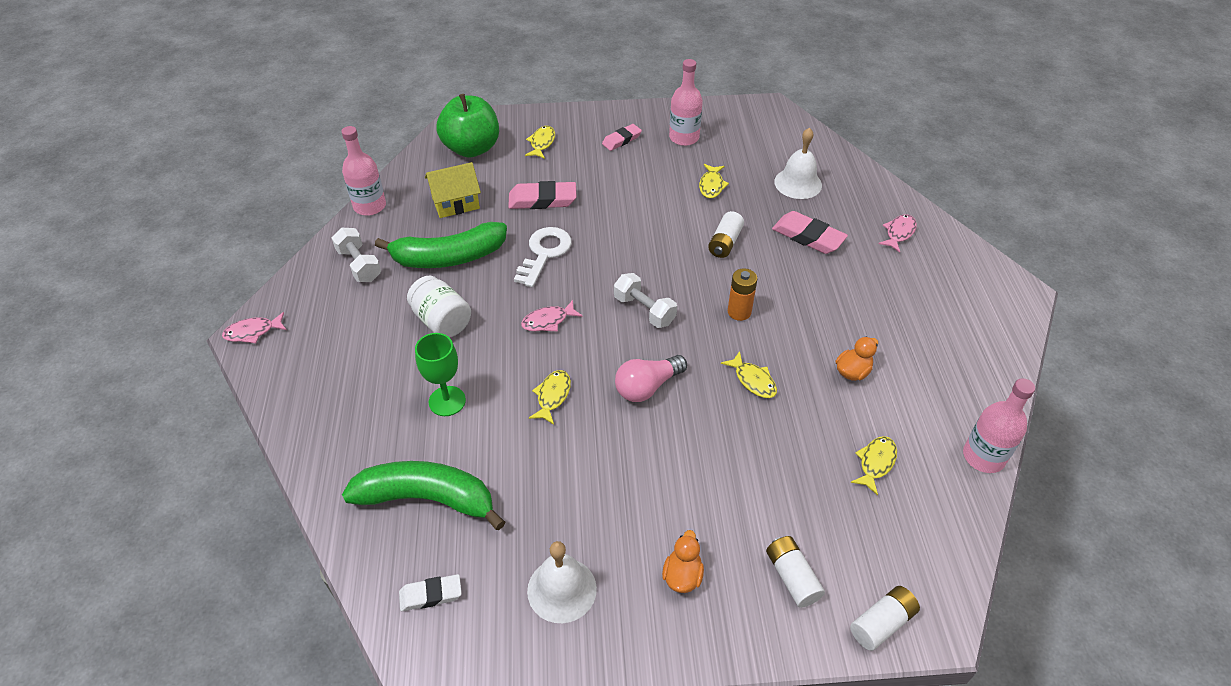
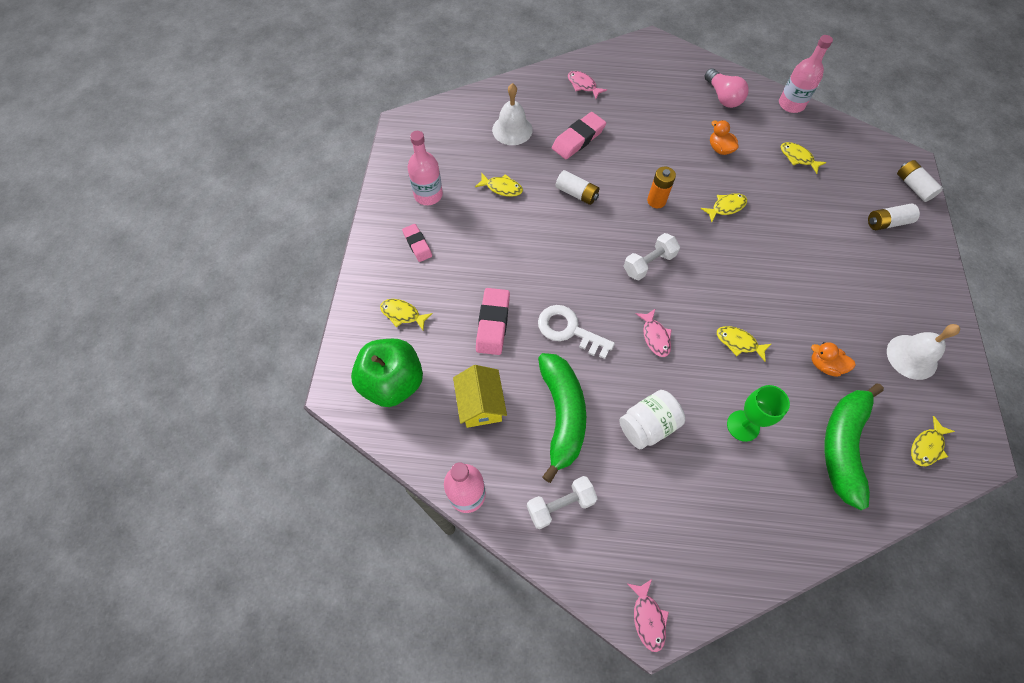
camera: 80 degrees left, 15 degrees up
white eraser [399,574,462,611] -> yellow fish [911,416,955,466]
pink light bulb [615,355,687,402] -> pink light bulb moved to [705,68,749,108]
orange duck [662,530,704,593] -> orange duck moved to [811,342,856,377]

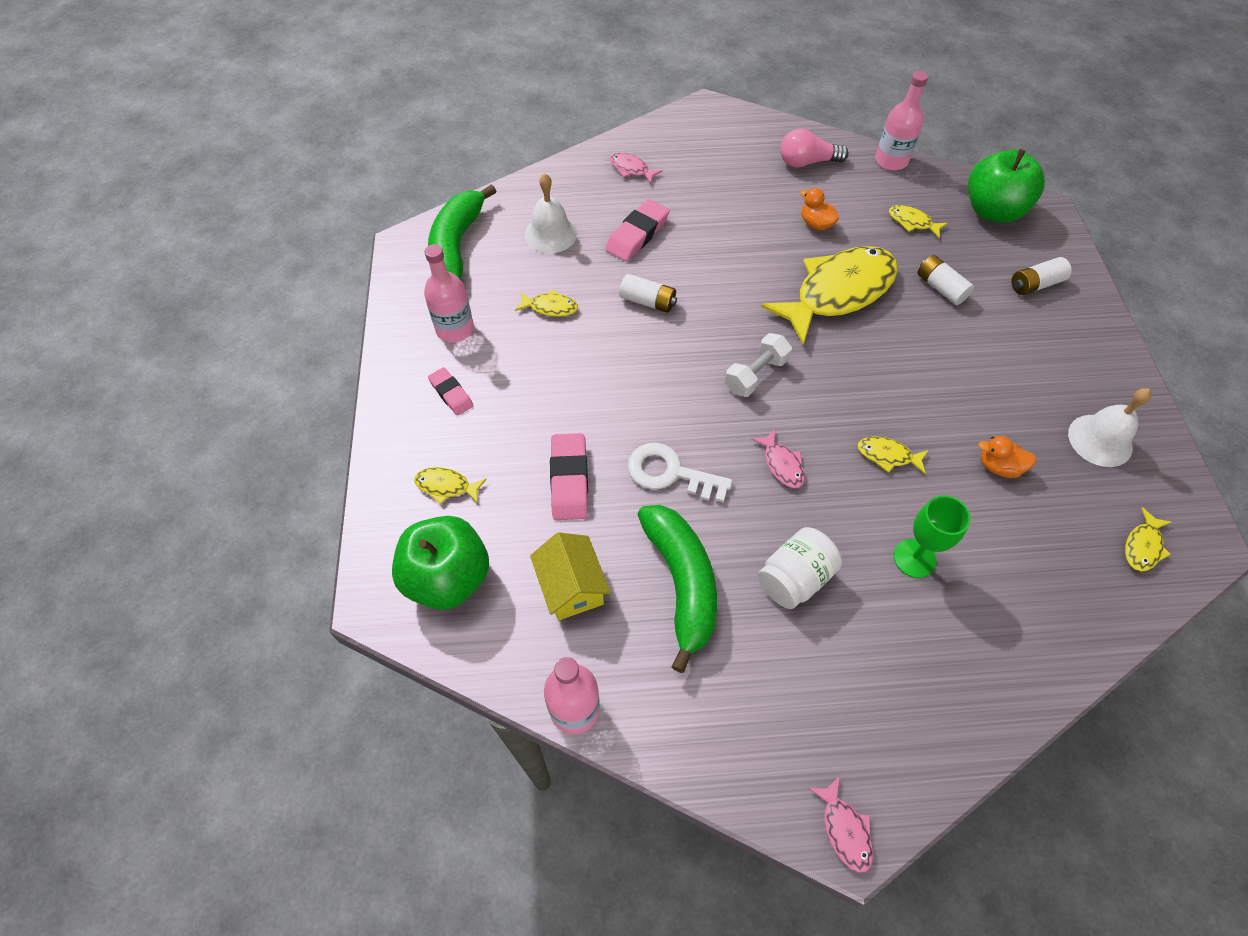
camera: 10 degrees left, 5 degrees down
white dumbbell [527,476,598,529] -> none
orange battery [647,167,676,208] -> none
yellow fish [701,193,747,222] -> yellow fish [761,246,898,345], size x2.44
pink light bulb [705,68,749,108] -> pink light bulb turned 120 degrees clockwise [780,128,849,168]
green banana [825,383,884,510] -> green banana moved to [428,184,496,280]
white battery [897,160,943,202] -> white battery moved to [917,255,974,305]
none -> green apple [968,149,1045,223]

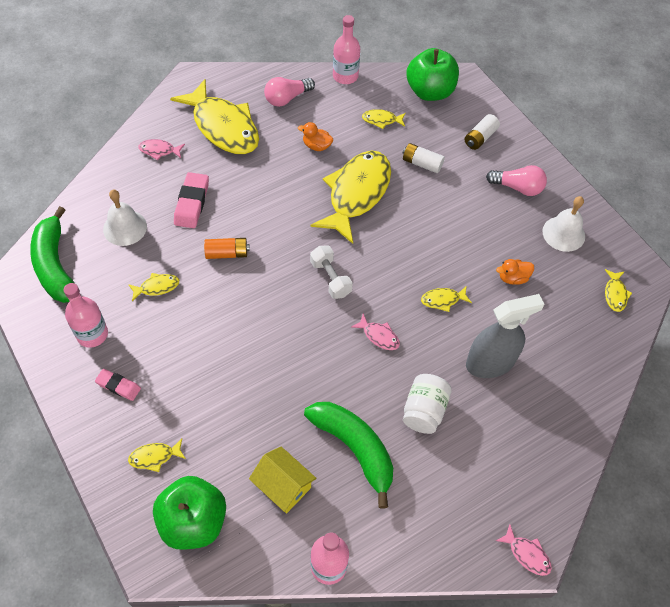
camera: 30 degrees left, 0 degrees up
pink eraser [550,433,588,520] -> none
white battery [619,274,677,313] -> orange battery [204,238,250,259]
white key [628,443,732,503] -> none
white dumbbell [725,333,792,397] -> white dumbbell turned 45 degrees counterclockwise [310,245,353,299]
green goblet [894,495,971,578] -> grey spray bottle [466,294,544,378]
none -> yellow fish [170,79,259,154]
none -> pink light bulb [486,165,547,196]

